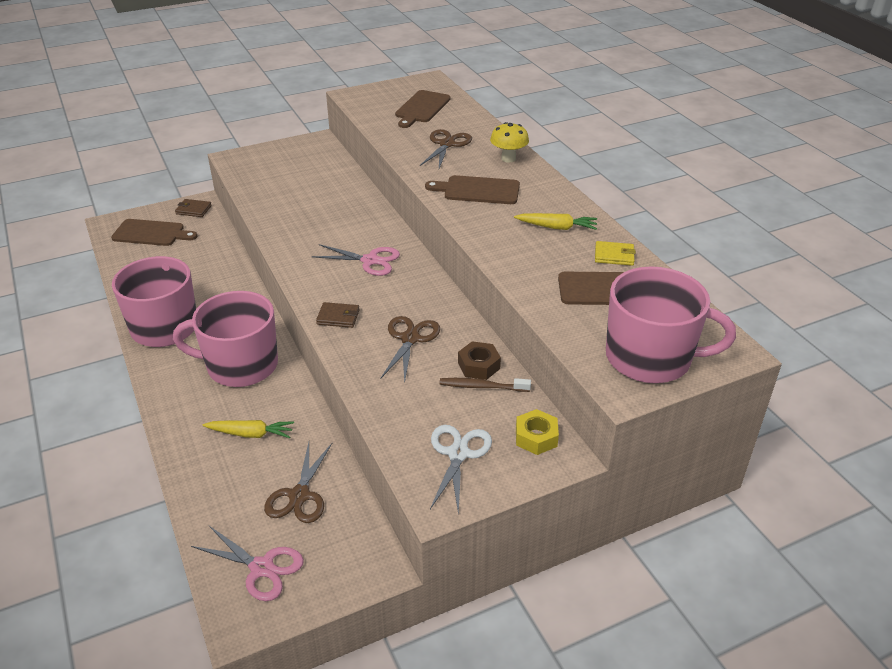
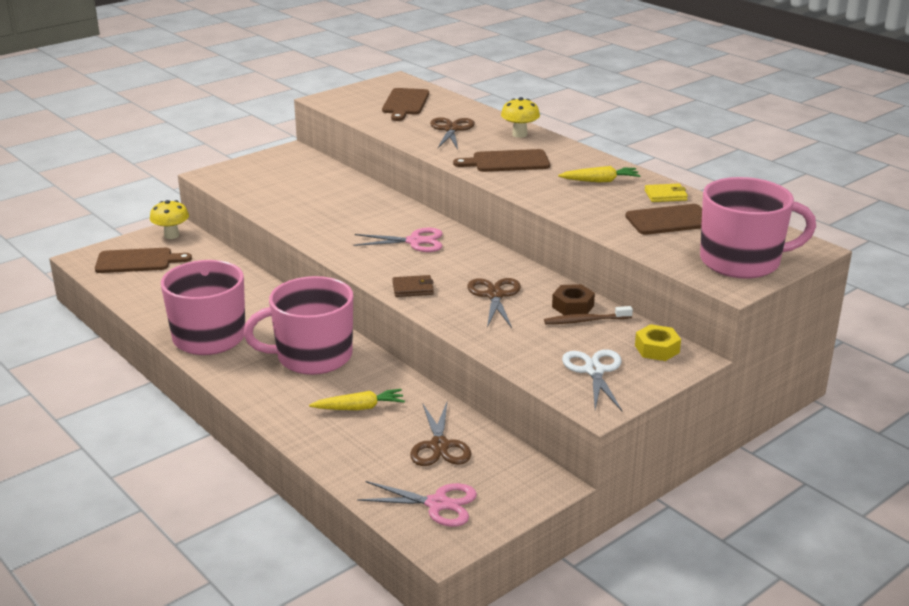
camera: 15 degrees left, 10 degrees down
brown wallet [175,199,212,217] -> yellow mushroom [150,200,189,239]

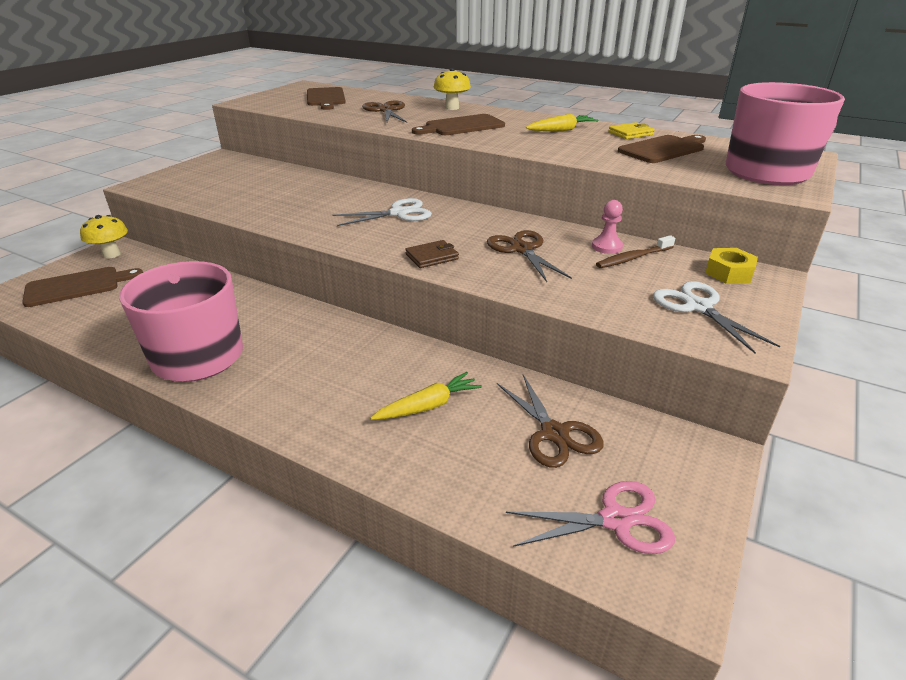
camera: 20 degrees left, 5 degrees up
pink mug [244,276,353,375] -> none
pink scissors [353,228,443,252] -> white scissors [333,198,432,226]
brown nut [552,284,595,315] -> pink pawn [592,200,623,254]

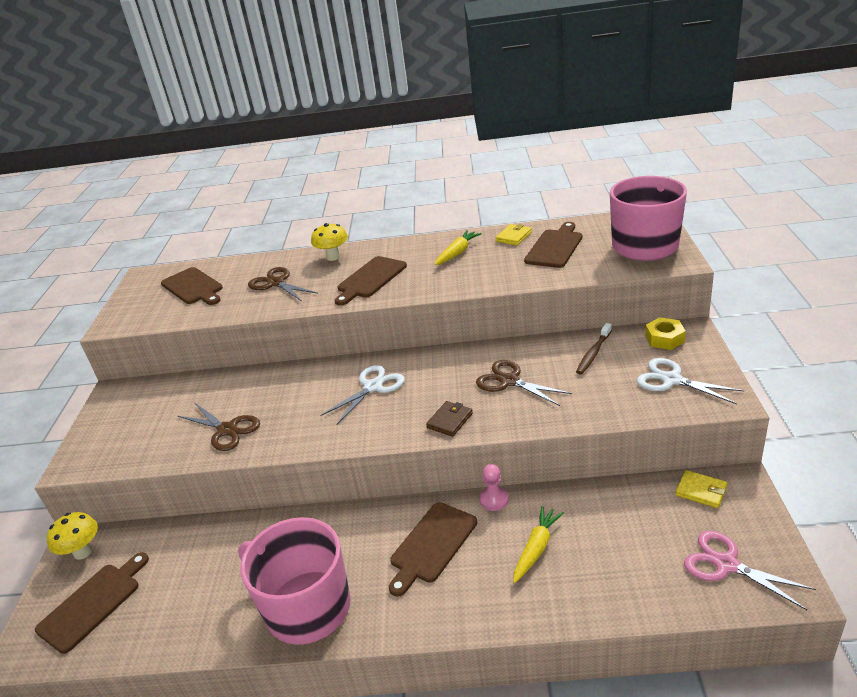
camera: 25 degrees left, 0 degrees up
brown scissors [497,375,604,468] -> brown scissors moved to [178,402,260,451]
pink scissors [506,481,675,554] -> pink scissors turned 105 degrees counterclockwise [684,531,816,610]
pink pawn [592,200,623,254] -> pink pawn moved to [480,464,509,511]
none -> brown cutting board [389,502,477,597]
none -> yellow wallet [676,470,727,508]

